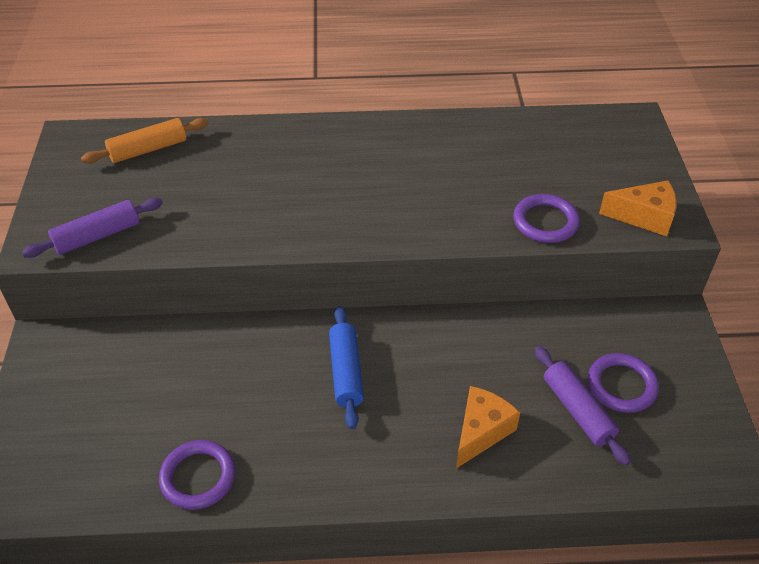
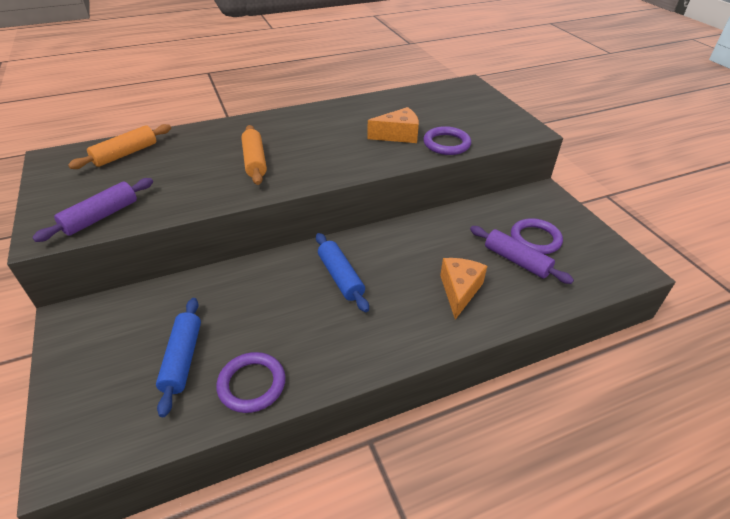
camera: 20 degrees left, 5 degrees down
orange cheese [599,180,677,236] -> orange cheese moved to [367,107,419,143]
none -> blue rolling pin [156,298,201,417]
none -> orange rolling pin [241,125,267,185]

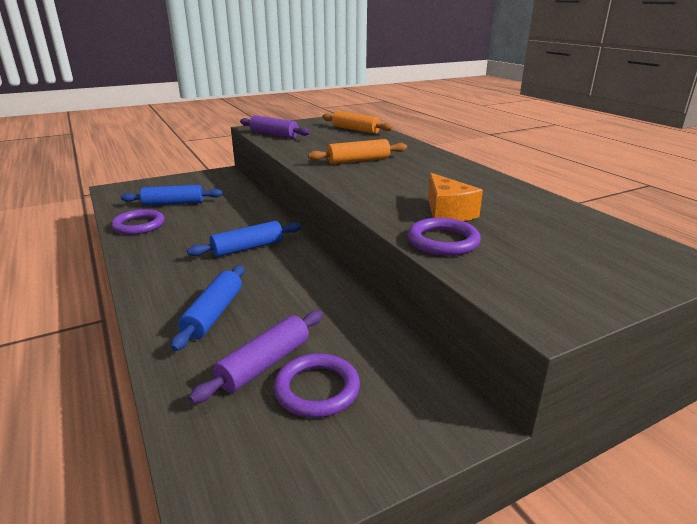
camera: 85 degrees right, 15 degrees down
orange cheese [440,258,487,320] -> blue rolling pin [171,265,245,351]

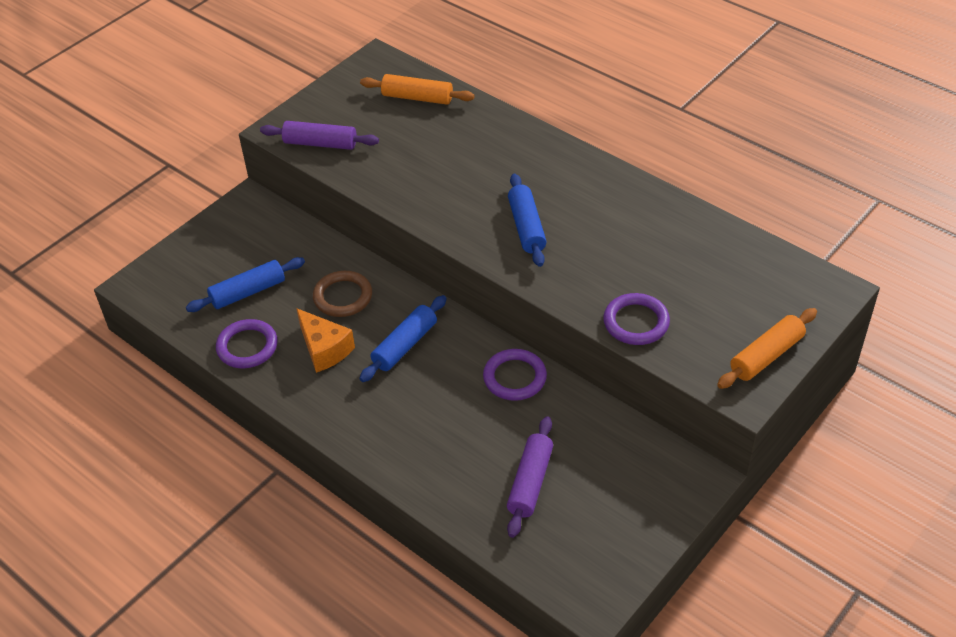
camera: 20 degrees left, 20 degrees up
blue rolling pin [171,265,245,351] -> blue rolling pin moved to [508,174,546,267]
purple ring [274,353,360,418] -> purple ring moved to [483,349,547,401]
orange rolling pin [308,139,407,164] -> orange rolling pin moved to [717,308,817,389]
orange cheese [428,173,483,221] -> orange cheese moved to [296,308,355,373]
none -> brown ring [313,271,372,317]

